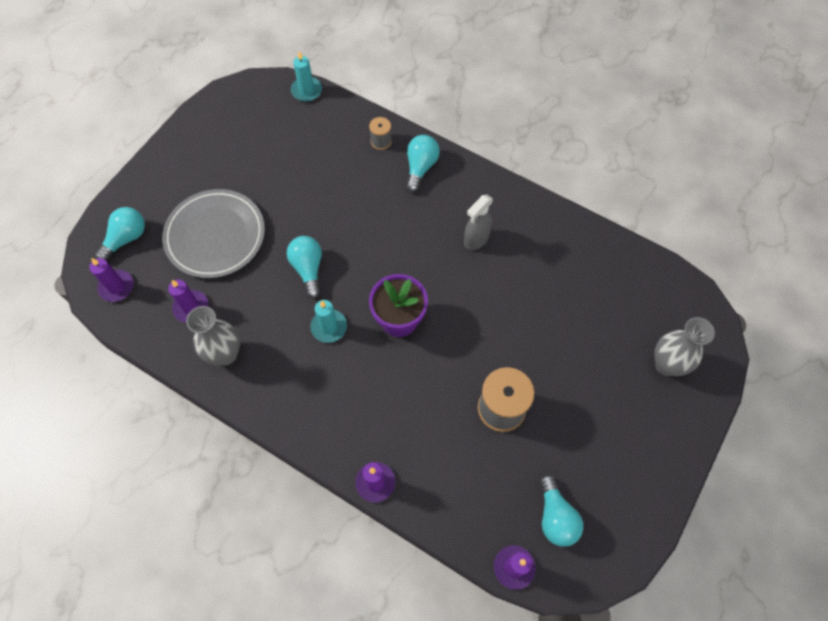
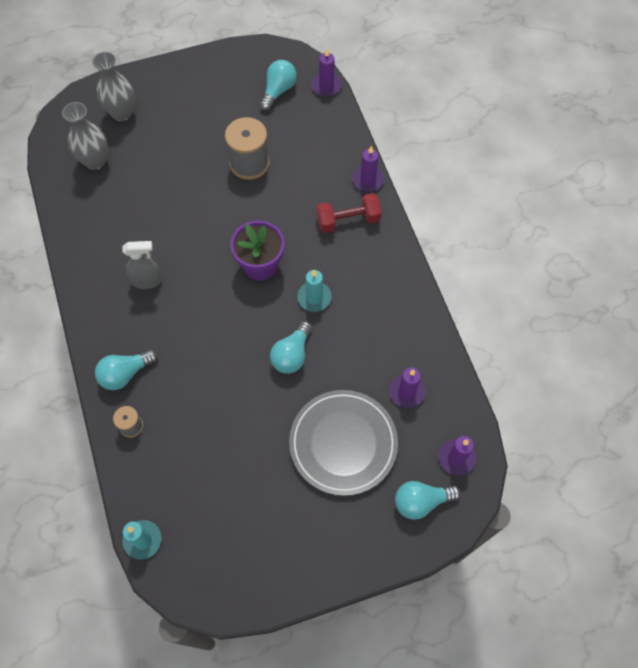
camera: 140 degrees left, 0 degrees up
grey vase [186,306,240,366] -> grey vase moved to [62,102,107,170]
none -> red dumbbell [316,193,382,233]

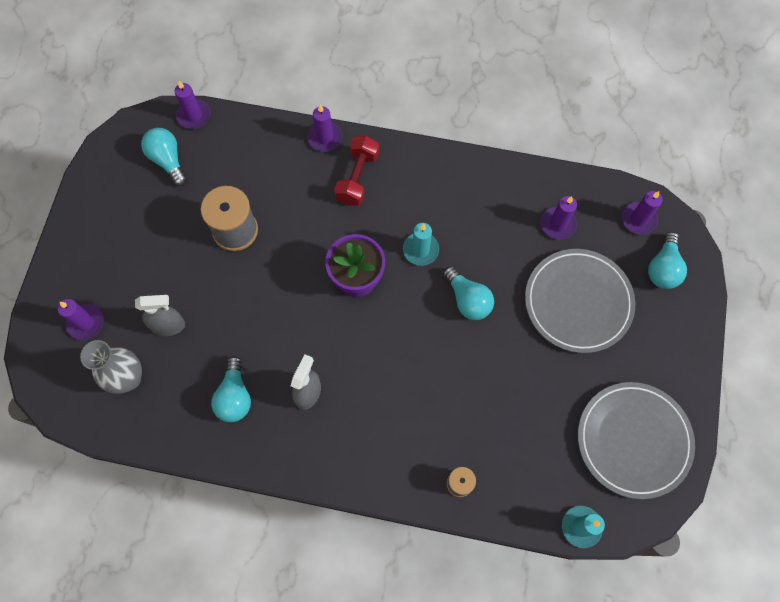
camera: 60 degrees left, 5 degrees up
grey vase [92,52,134,121] -> purple candle [58,299,103,340]
turquoise light bulb [95,350,157,390] -> turquoise light bulb moved to [211,356,251,422]
none -> grey spray bottle [135,295,185,336]
none -> grey plate [578,382,695,499]

